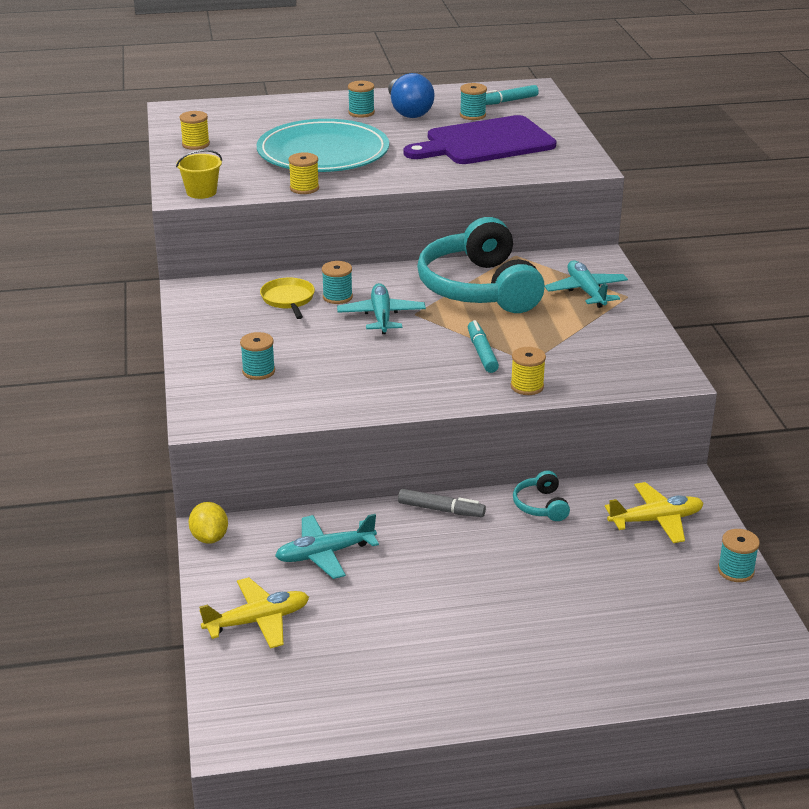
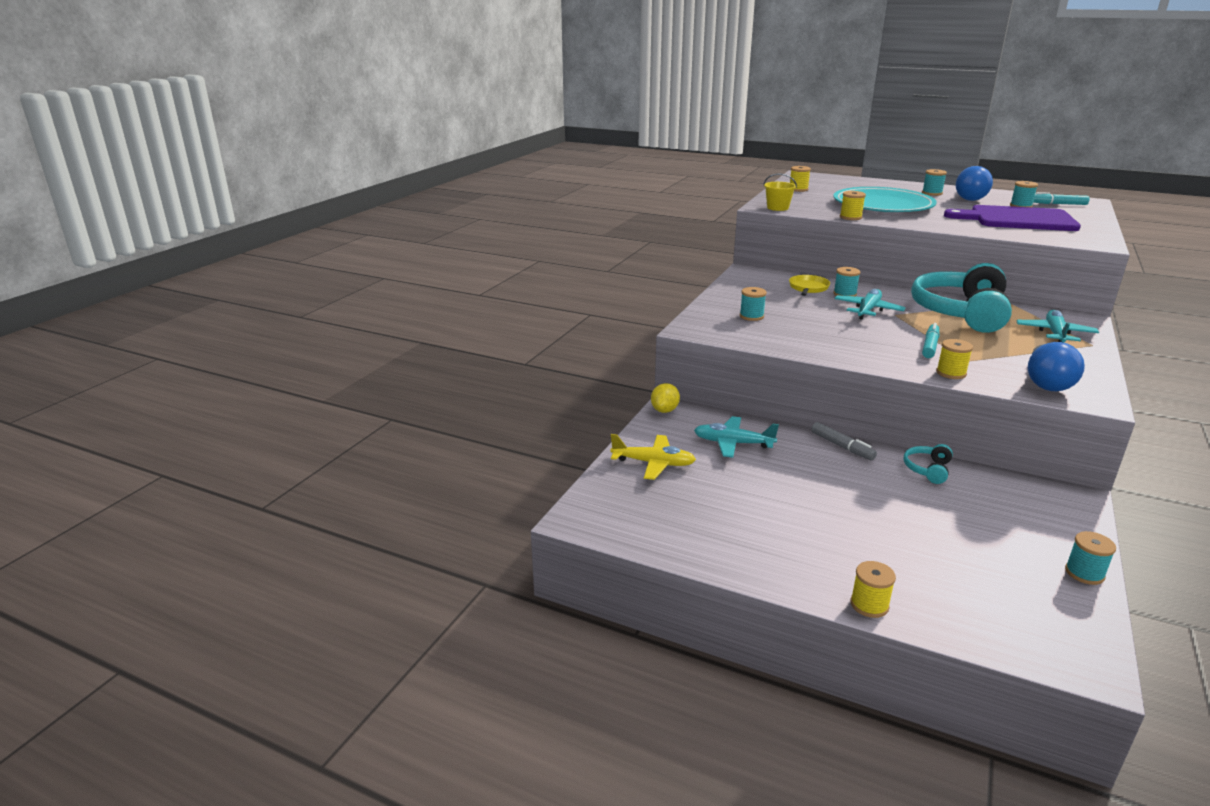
camera: 35 degrees right, 5 degrees down
yellow plane [605,482,704,543] -> none
none -> yellow spool [850,561,896,618]
none -> blue light bulb [1028,342,1085,391]

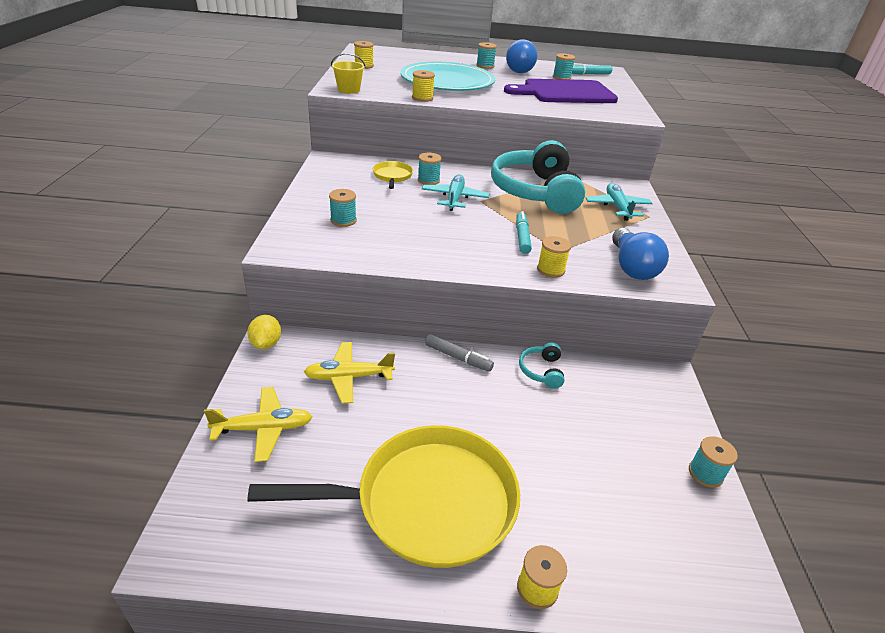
camera: 25 degrees left, 10 degrees up
turquoise plane [694,416,779,458] -> yellow plane [304,342,395,403]
none -> yellow pan [247,425,520,568]

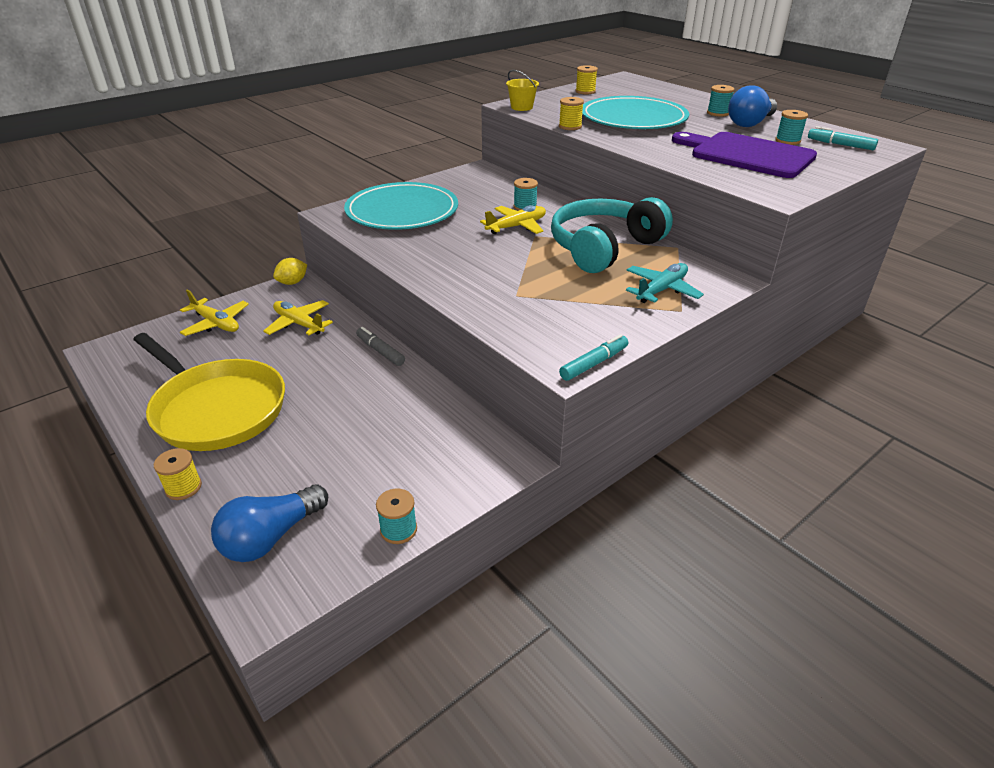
camera: 50 degrees right, 0 degrees up
turquoise spool [329,189,357,227] -> turquoise plate [344,182,458,230]
yellow pan [373,161,413,189] -> none
turquoise plane [422,174,490,211] -> yellow plane [480,205,546,234]
grey marker [425,334,494,372] -> grey marker turned 150 degrees clockwise [356,327,405,366]
turquoise marker [516,211,532,254] -> turquoise marker moved to [559,334,628,381]
turquoise headphones [519,342,565,389] -> none
yellow spool [537,236,571,278] -> none
blue light bulb [612,228,669,280] -> blue light bulb moved to [211,485,328,562]

